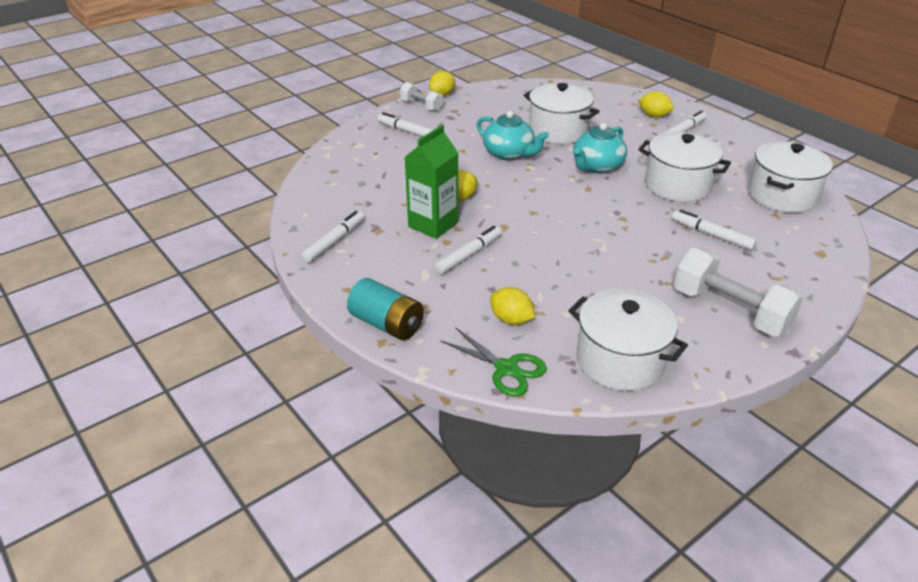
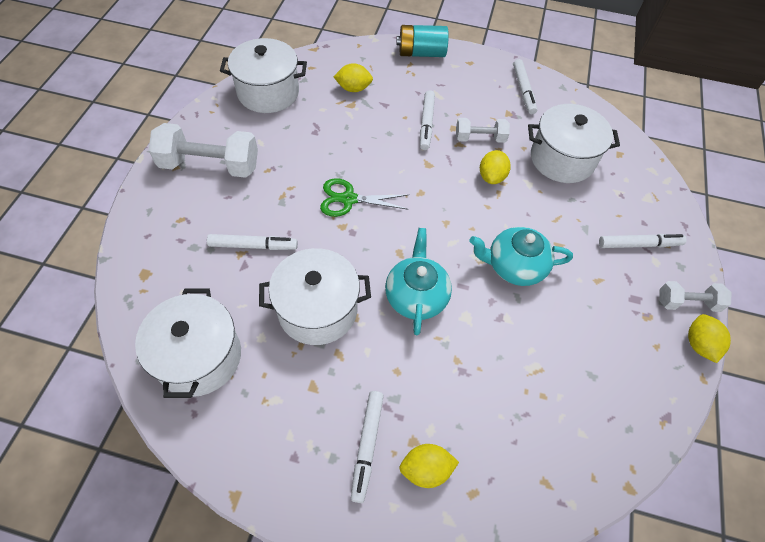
camera: 140 degrees right, 20 degrees up
green carton [405,125,458,239] -> white dumbbell [456,118,510,143]
green scissors [440,327,547,396] -> green scissors moved to [320,178,409,217]
white pot [524,83,600,144] -> white pot moved to [528,104,620,183]

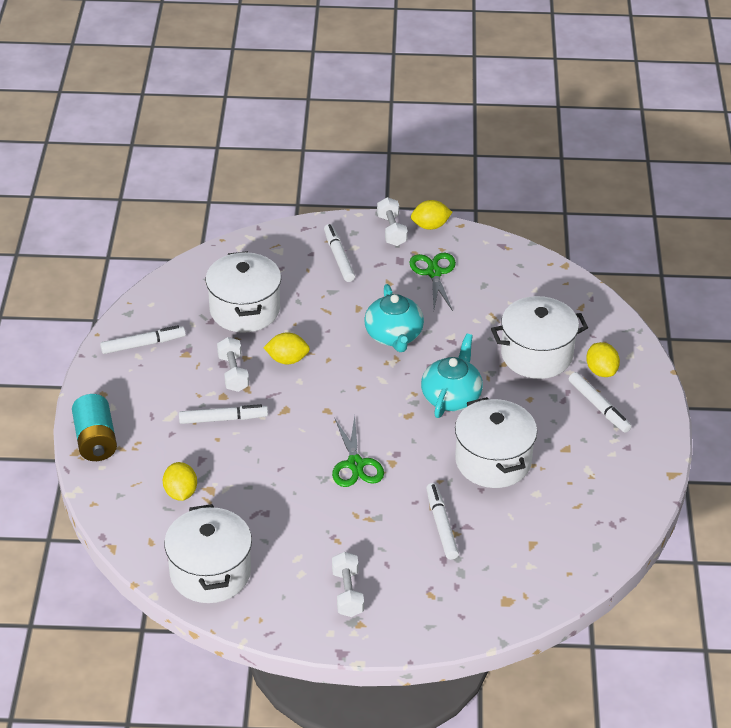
camera: 100 degrees left, 15 degrees down
white pot [135,288,241,398] -> white pot moved to [491,296,588,379]
white dumbbell [149,123,258,178] -> white dumbbell [332,552,364,617], size x0.56
white marker [351,391,384,503] -> white marker turned 60 degrees clockwise [569,372,631,433]
turquoise teapot [385,228,452,335] -> turquoise teapot turned 120 degrees clockwise [421,333,483,418]
none -> green scissors [409,253,456,311]

